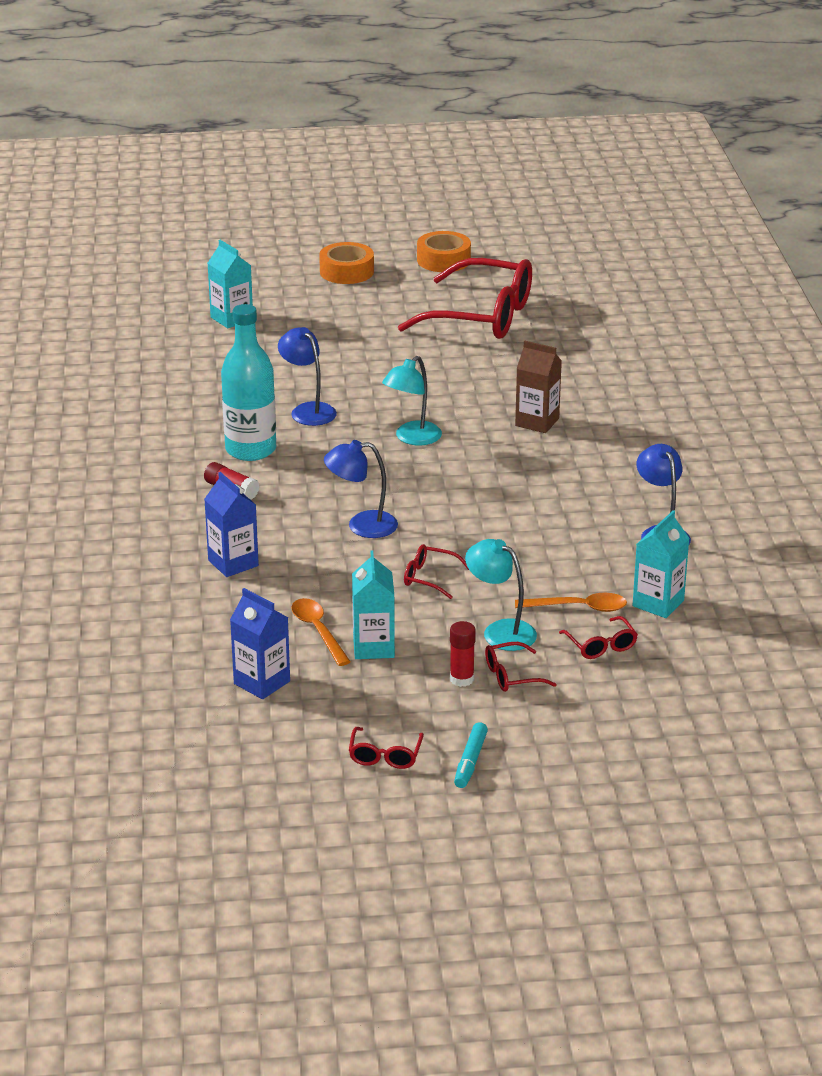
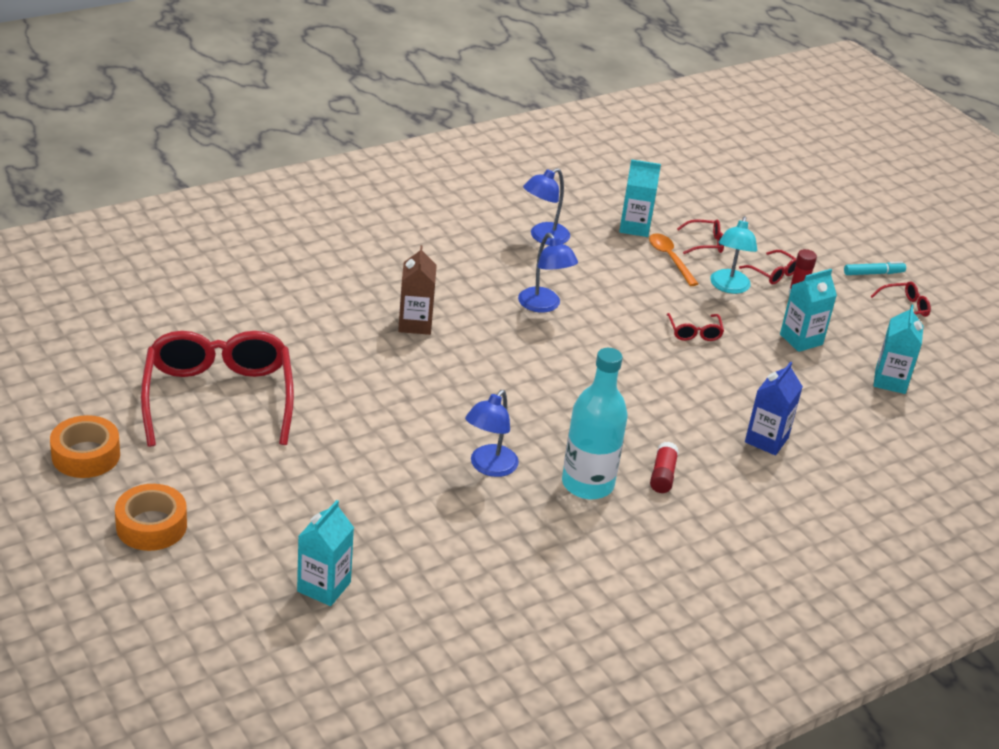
camera: 120 degrees left, 5 degrees up
blue carton [230,588,290,699] -> turquoise carton [873,304,923,394]
orange spoon [292,598,351,666] -> none
blue lamp [324,440,398,538] -> blue lamp moved to [518,233,578,312]
turquoise lamp [382,356,442,445] -> none
red glasses [559,616,638,659] -> red glasses turned 45 degrees clockwise [677,219,724,254]

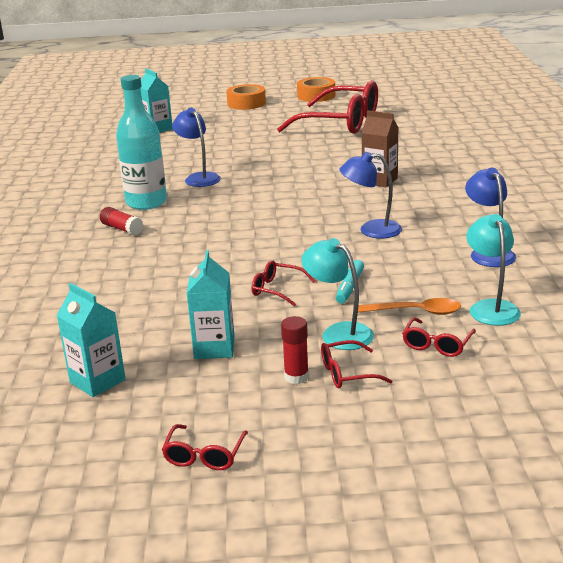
camera: 125 degrees right, 10 degrees down
turquoise carton [619,159,661,237] -> turquoise lamp [466,214,521,326]
blue carton [745,361,803,455] -> none
turquoise marker [844,261,906,275] -> turquoise marker moved to [336,260,364,303]

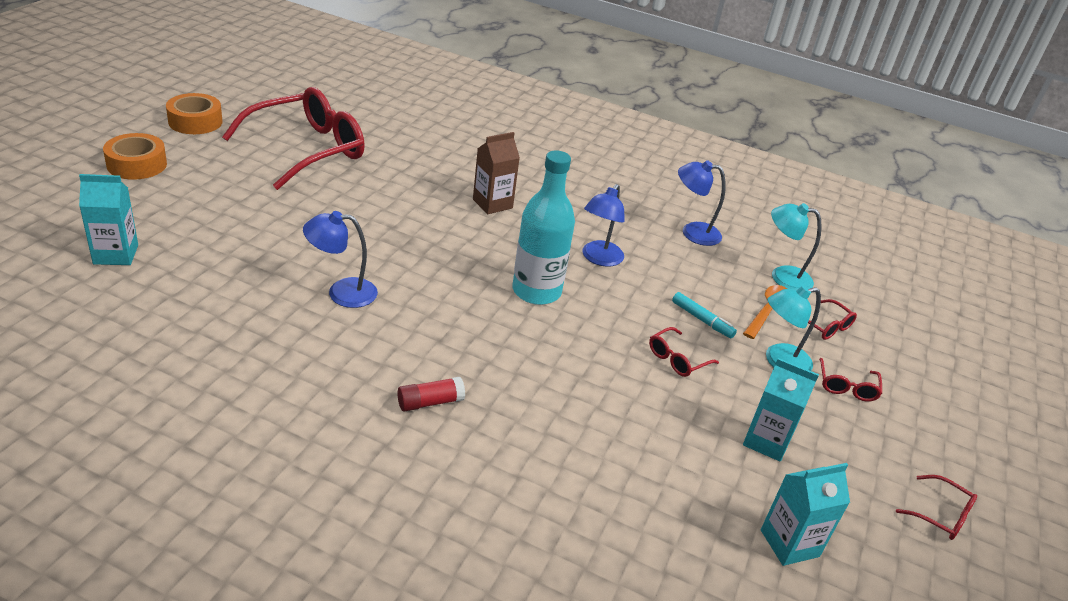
camera: 70 degrees left, 10 degrees up
turquoise bottle [116,75,167,210] -> turquoise bottle moved to [512,150,575,305]
red glue stick [281,316,309,384] -> none

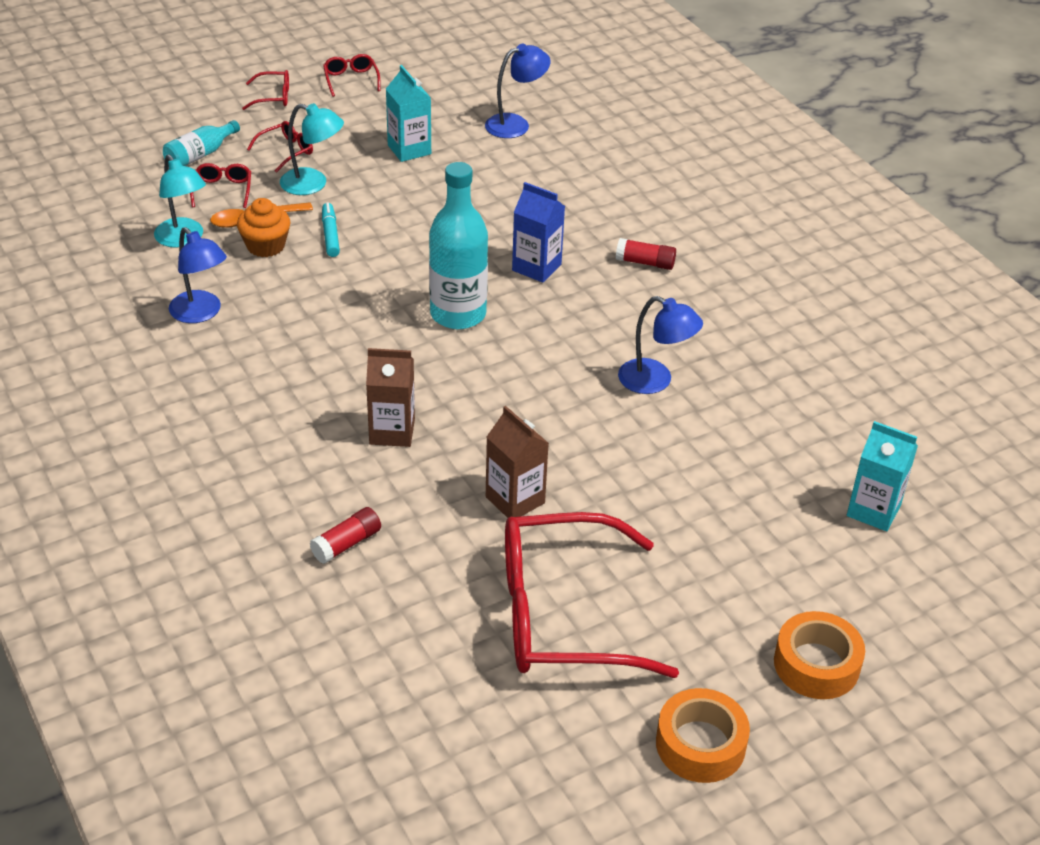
camera: 140 degrees left, 5 degrees up
blue lamp [582,184,625,266] -> blue lamp moved to [485,44,550,138]
red glasses [649,327,719,377] -> red glasses moved to [242,70,289,110]
turquoise carton [761,463,850,566] -> none
none -> turquoise bottle [163,120,240,166]
none -> orange cupcake [237,198,290,257]
none -> red glue stick [310,507,381,564]
none -> brown carton [486,406,549,518]
none -> blue carton [512,182,565,283]

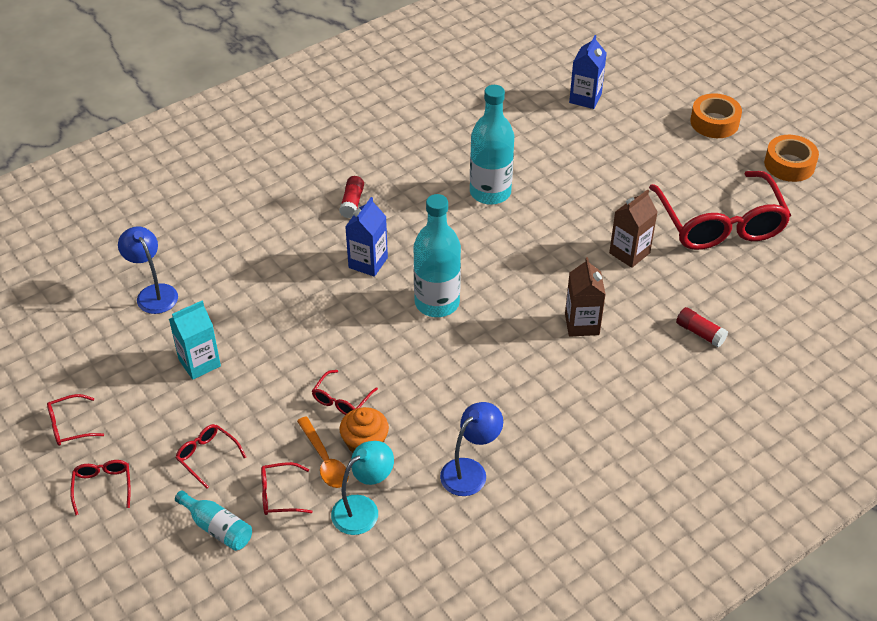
camera: 95 degrees left, 5 degrees up
turquoise lamp [280,103,344,195] -> none
turquoise marker [322,203,340,257] -> red glasses [312,370,378,415]
blue lamp [618,296,703,394] -> turquoise bottle [470,85,514,205]
turquoise carton [847,421,918,531] -> blue carton [569,35,607,109]

